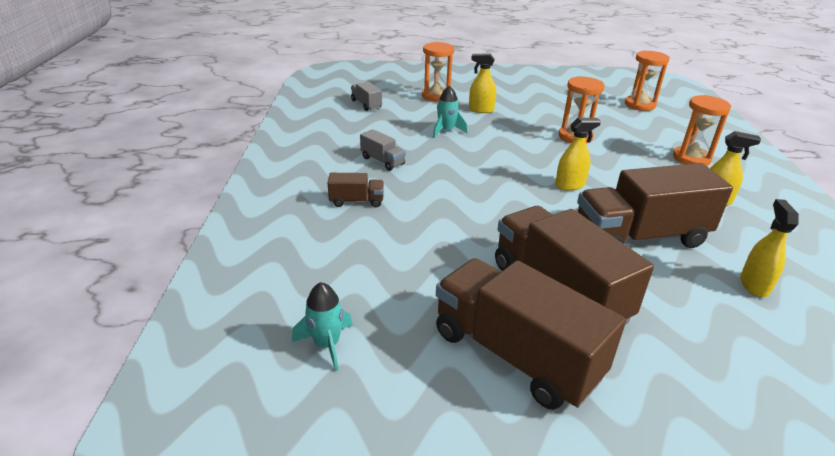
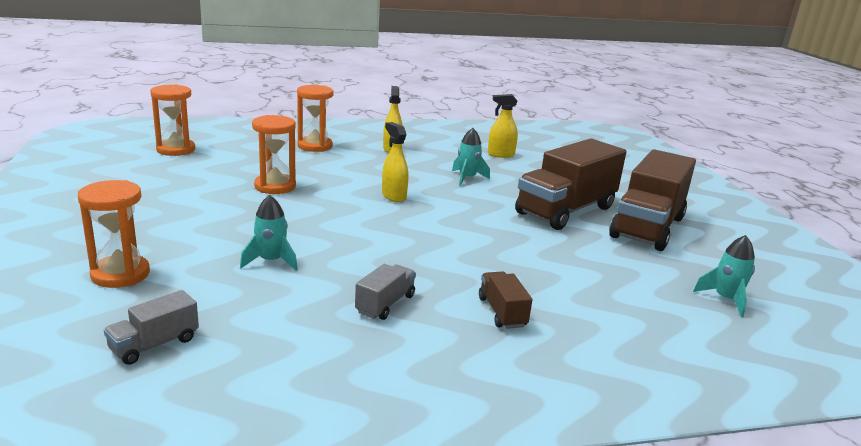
camera: 105 degrees left, 10 degrees down
yellow spray bottle [469,53,496,113] -> none
brown truck [577,163,733,248] -> turquoise rocket [452,128,490,186]

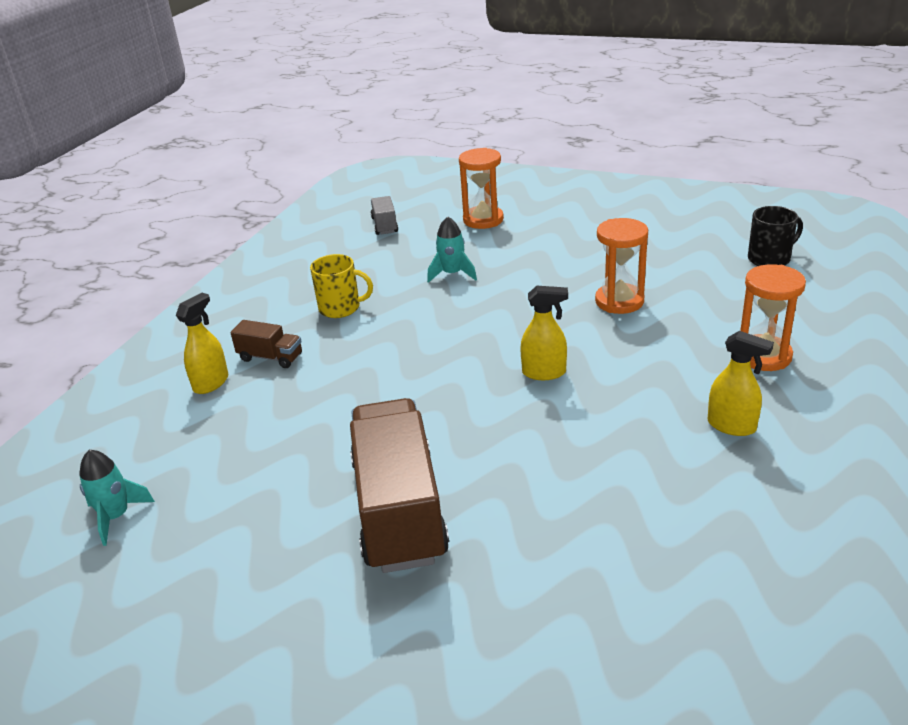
camera: 130 degrees right, 10 degrees up
orange hourglass [150,85,195,156] -> black mug [748,206,803,266]
grey truck [355,264,416,320] -> yellow mug [310,254,373,318]
turquoise rocket [452,128,490,186] -> none
yellow spray bottle [488,94,518,158] -> yellow spray bottle moved to [176,293,228,394]
brown truck [609,149,696,251] -> none

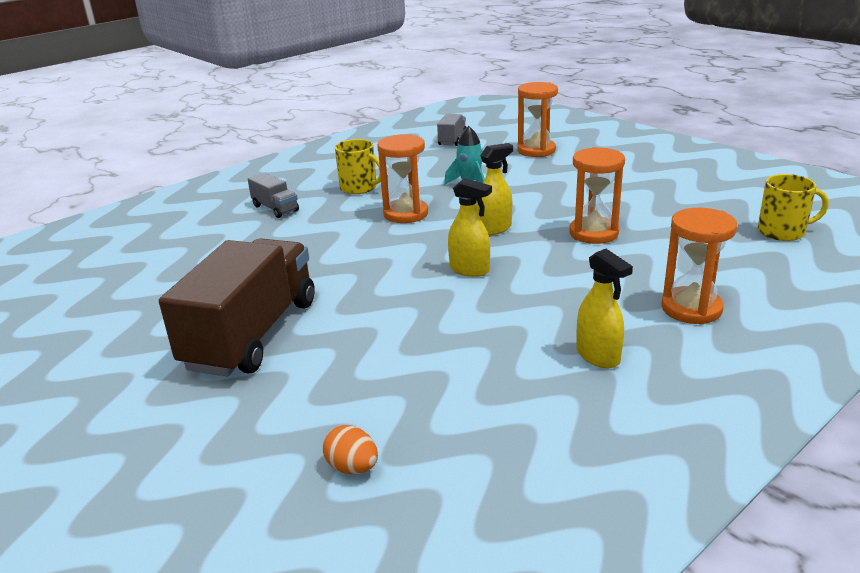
camera: 25 degrees right, 5 degrees down
turquoise rocket [79,450,155,546] -> none
yellow spray bottle [176,293,228,394] -> yellow spray bottle moved to [476,143,514,235]
brown truck [231,320,302,368] -> grey truck [248,173,299,218]
black mug [748,206,803,266] -> yellow mug [758,174,829,241]
none -> orange egg [323,425,378,474]
none -> orange hourglass [377,134,428,223]

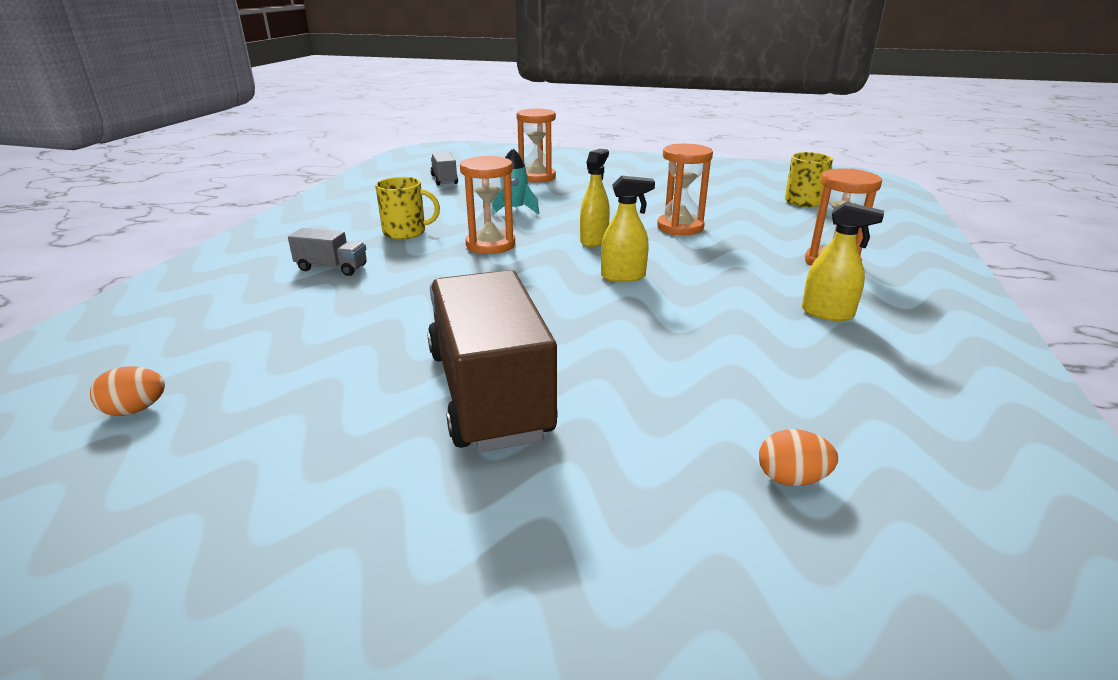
camera: 35 degrees left, 0 degrees up
none -> orange egg [90,366,165,416]

